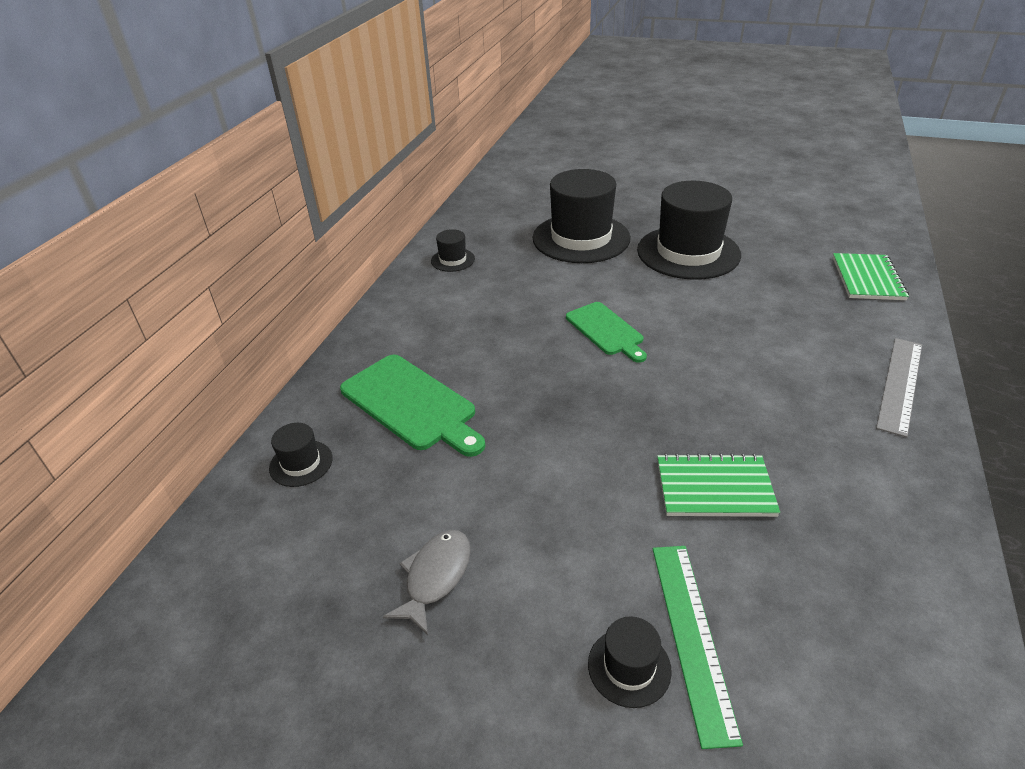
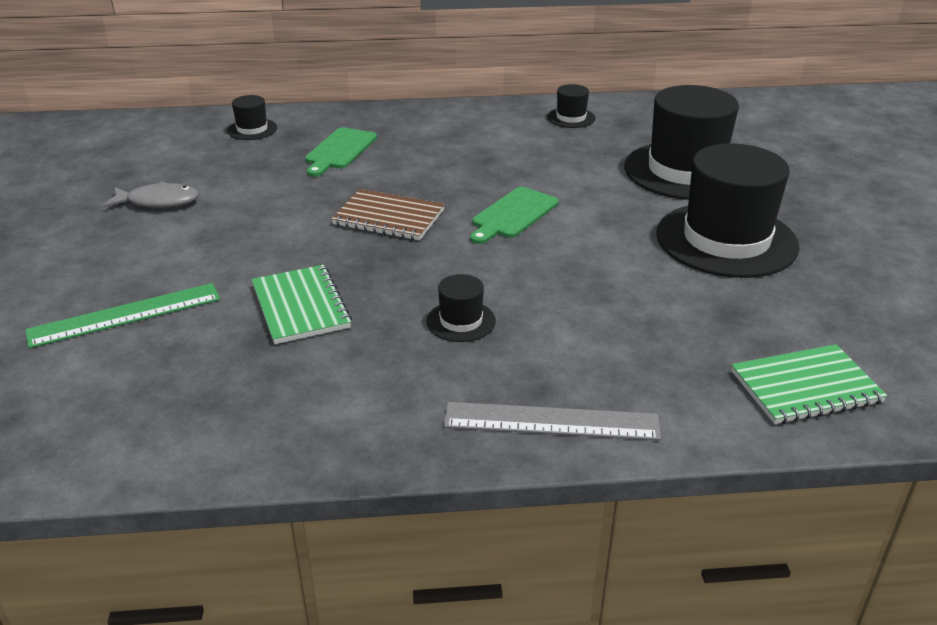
camera: 65 degrees right, 5 degrees down
green cutting board [340,355,485,457] -> green cutting board [305,127,377,177], size x0.66
black hat [588,616,672,708] -> black hat moved to [427,274,496,342]
none -> brown notebook [331,189,445,240]

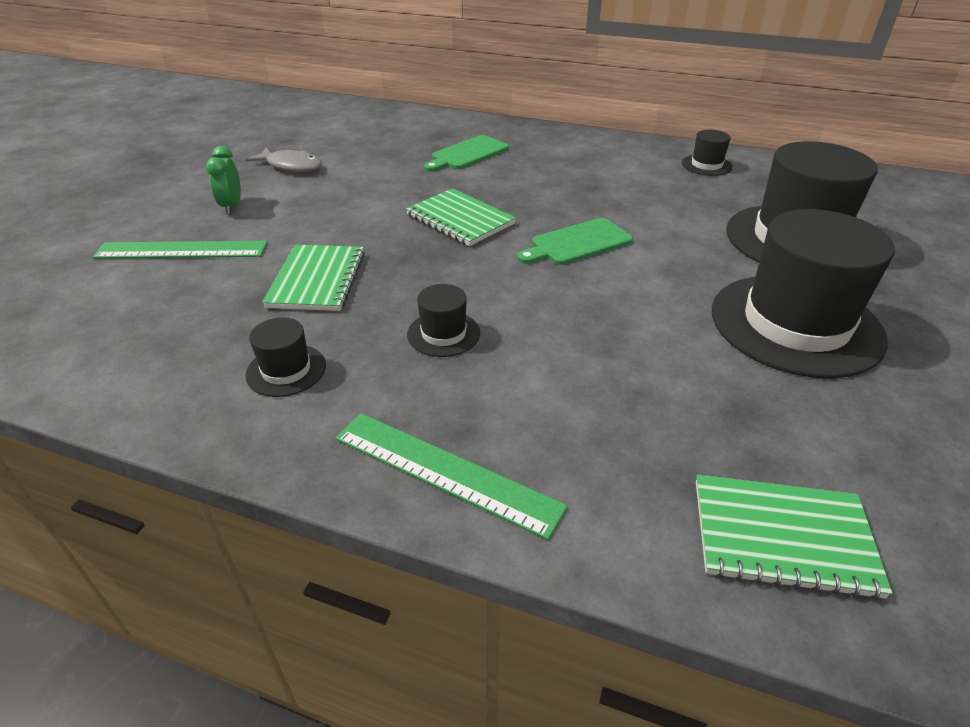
camera: 25 degrees right, 5 degrees up
black hat [227,95,277,140] -> black hat moved to [245,318,326,397]
brown notebook [331,189,445,240] -> green notebook [406,188,516,246]
grey ruler [444,402,661,440] -> green ruler [336,413,568,540]
none -> green clock [206,146,241,214]

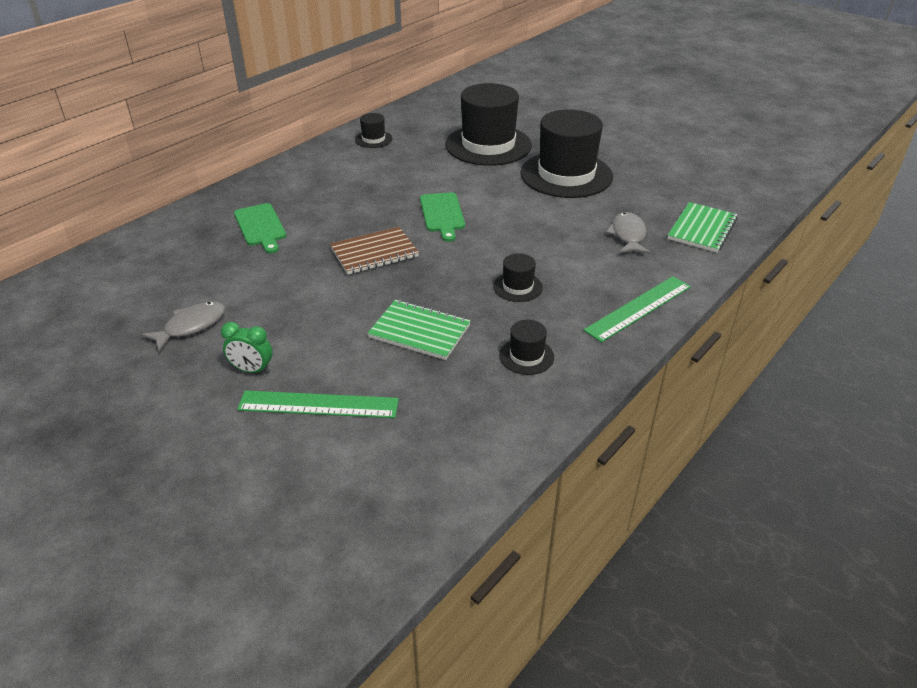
camera: 70 degrees left, 0 degrees up
green ruler [92,241,268,259] -> green ruler turned 75 degrees clockwise [237,391,399,418]
green notebook [406,188,516,246] -> brown notebook [330,227,419,275]
none -> grey fish [606,212,651,254]

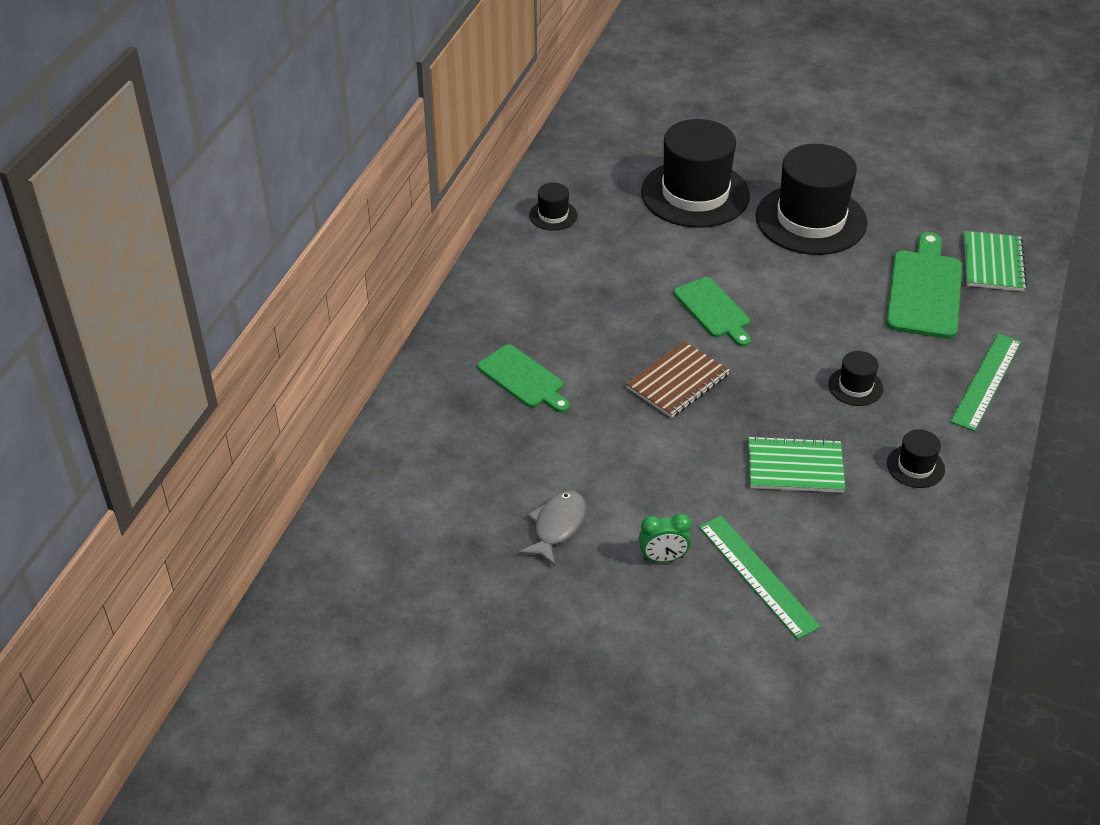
camera: 20 degrees left, 5 degrees up
green ruler [237,391,399,418] -> green ruler turned 75 degrees clockwise [699,516,821,640]
grey fish [606,212,651,254] -> green cutting board [886,232,962,339]

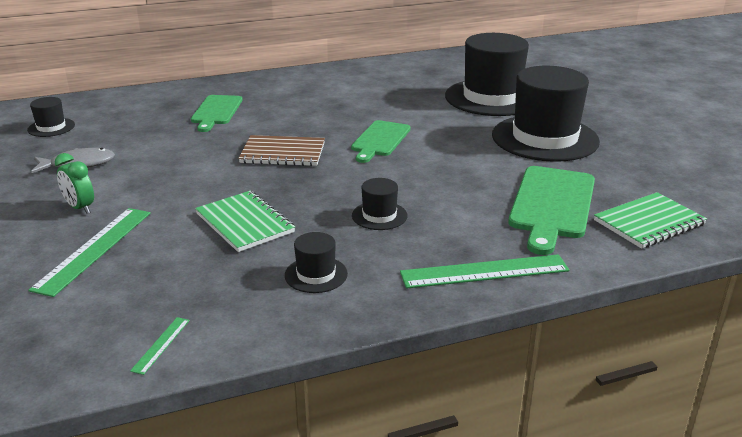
camera: 50 degrees right, 15 degrees down
black hat [529,183,578,231] -> black hat moved to [27,97,75,137]
green cutting board [886,232,962,339] -> green cutting board turned 135 degrees clockwise [508,166,595,255]
none -> green ruler [130,317,190,375]

